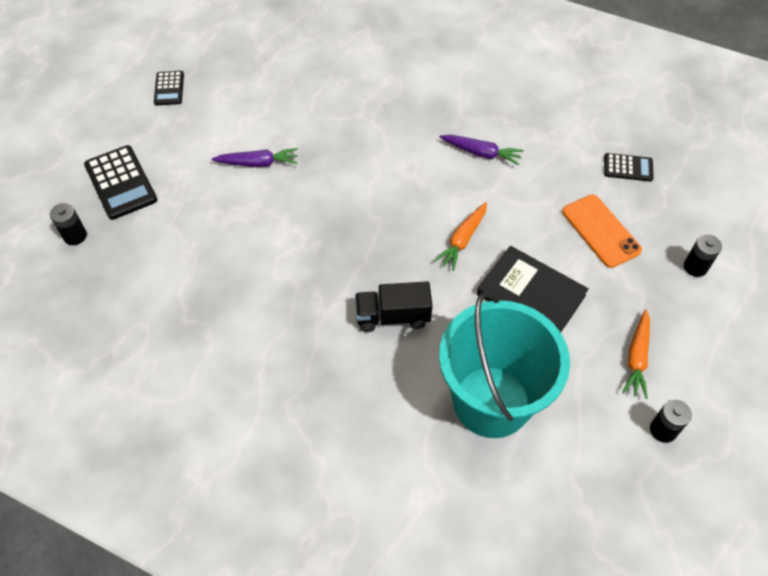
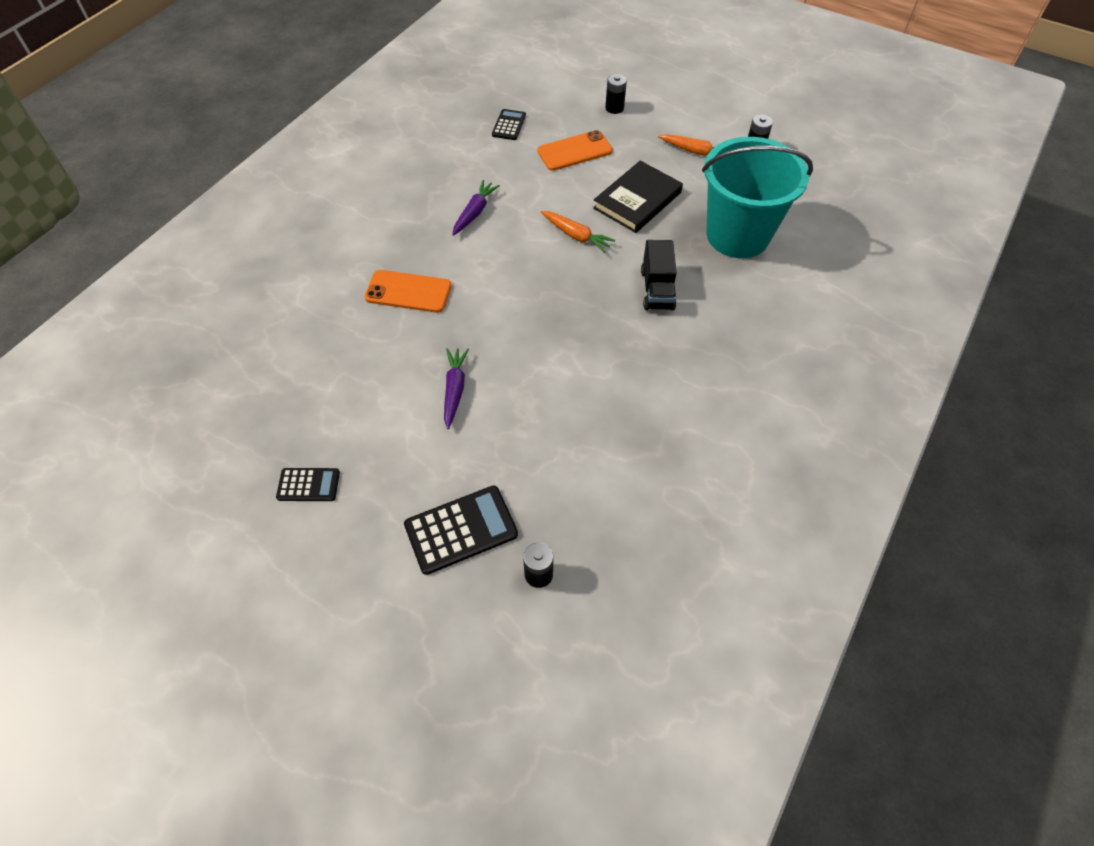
camera: 85 degrees left, 0 degrees up
none -> orange phone [365,270,452,313]

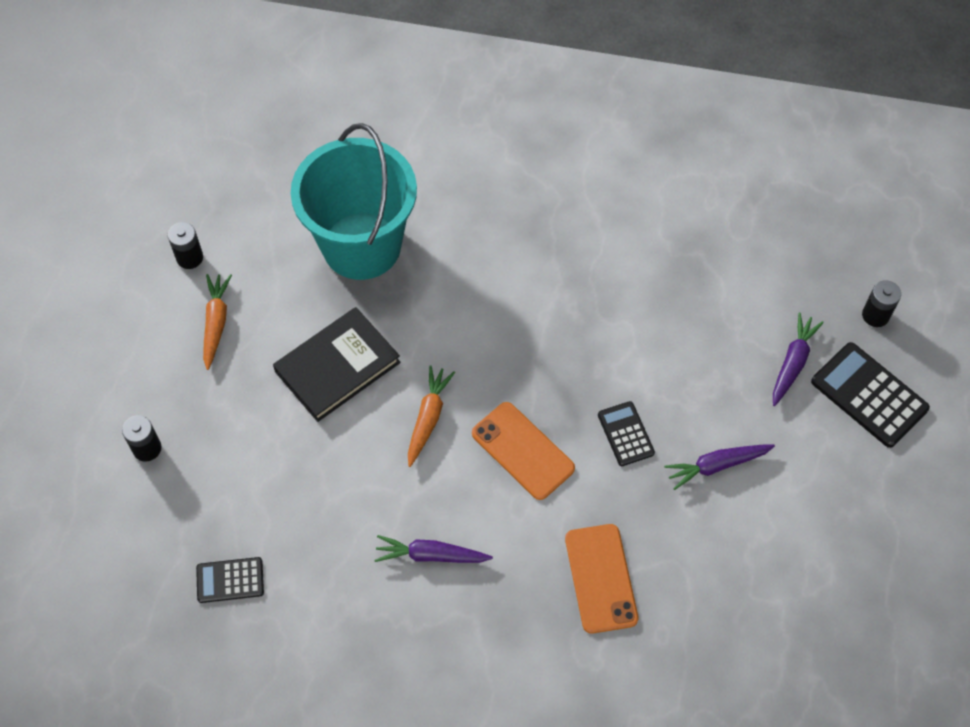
camera: 110 degrees left, 5 degrees up
black calculator [276,468,340,501] -> black calculator moved to [598,401,655,466]
orange phone [537,130,613,171] -> orange phone moved to [472,402,575,500]
black book [593,161,683,233] -> black book turned 60 degrees counterclockwise [273,307,401,422]
black truck [641,240,677,310] -> none
none -> purple carrot [773,313,824,406]

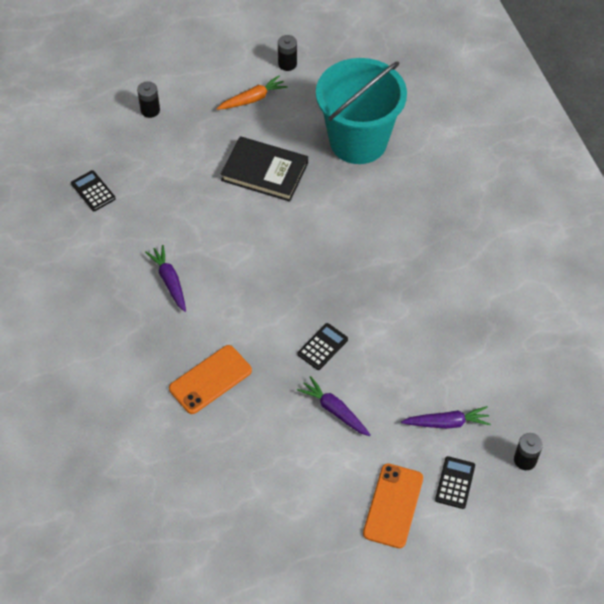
camera: 60 degrees right, 5 degrees down
orange carrot [408,365,455,467] -> none
orange phone [472,402,575,500] -> orange phone moved to [363,463,423,548]
black calculator [811,342,930,448] -> black calculator [435,456,475,509], size x0.59

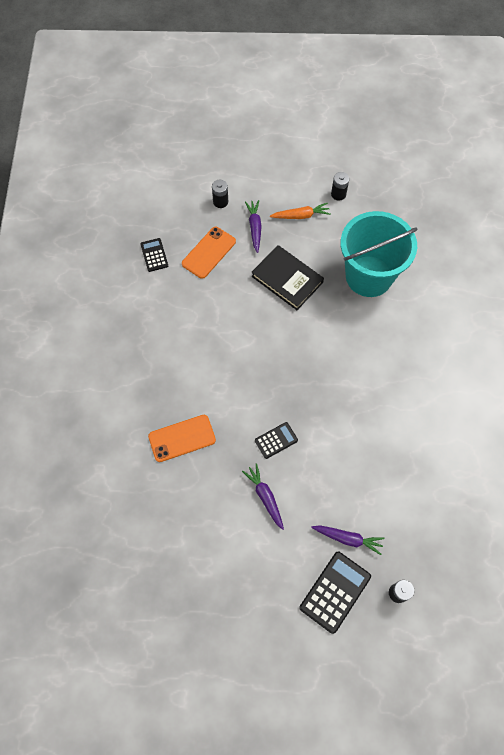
camera: 20 degrees right, 10 degrees up
purple carrot [145,245,186,312] -> purple carrot moved to [245,200,262,253]
orange phone [363,463,423,548] -> orange phone moved to [182,227,236,279]
black calculator [435,456,475,509] -> black calculator [299,552,371,634], size x1.69

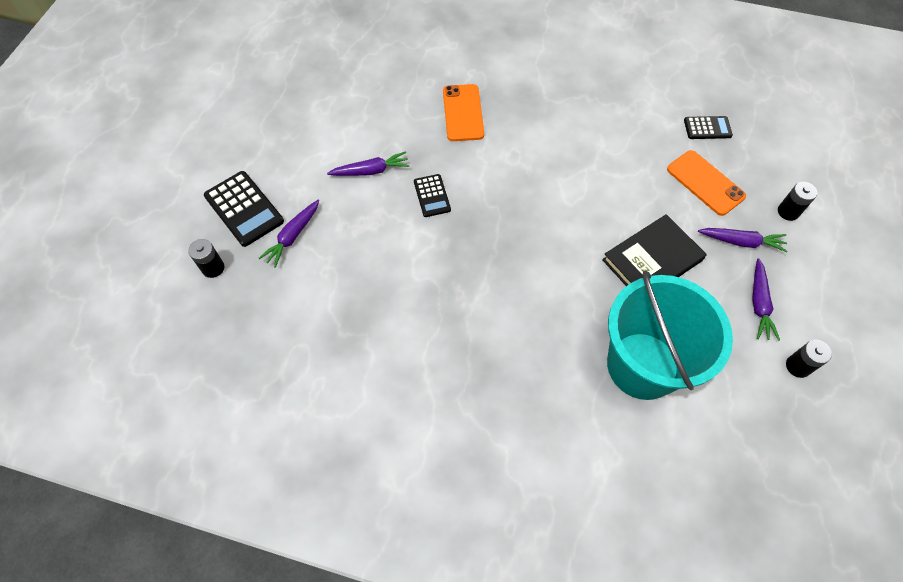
camera: 105 degrees right, 5 degrees down
orange carrot [270,203,331,219] -> purple carrot [752,258,780,341]

